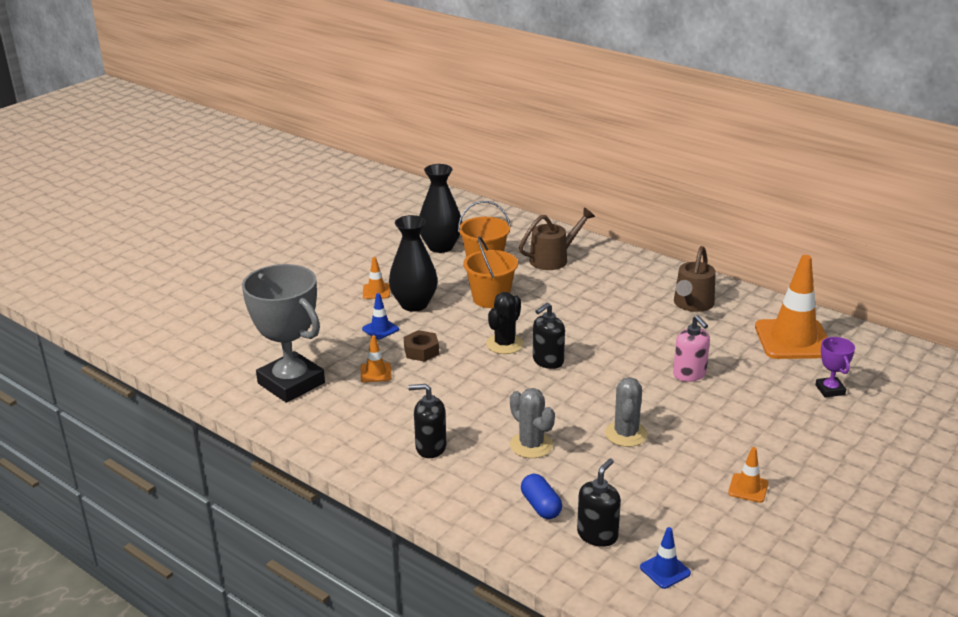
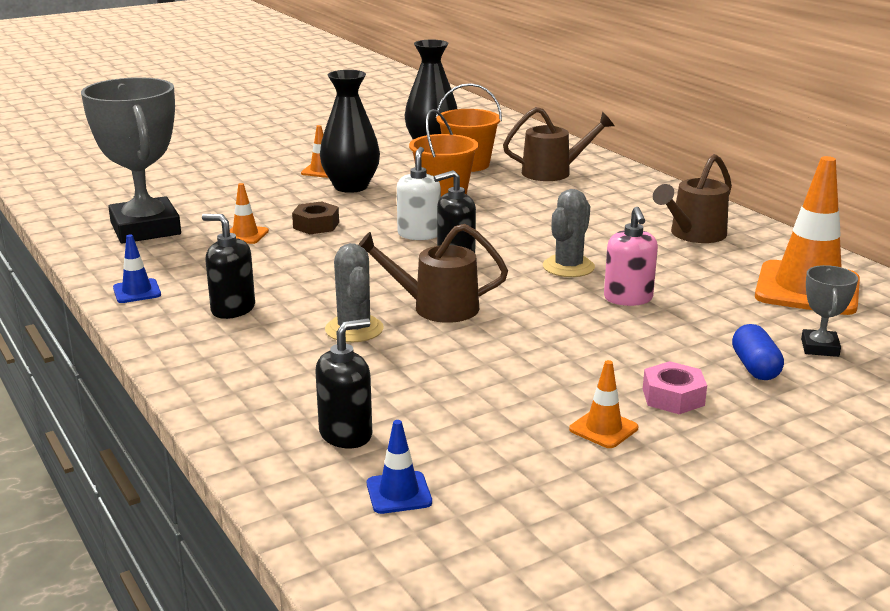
camera: 20 degrees right, 5 degrees down
blue traffic cone [362,293,399,340] -> blue traffic cone moved to [113,235,161,303]
black cactus [486,292,524,354] -> white soap dispenser [397,147,441,240]
blue capsule [521,474,562,519] -> blue capsule moved to [732,324,784,380]
grey cactus [605,377,648,447] -> grey cactus moved to [543,189,595,277]
purple trophy [815,337,855,397] -> grey trophy [801,265,858,357]
none -> brown watering can [358,224,508,323]
none -> pink nut [643,361,707,414]

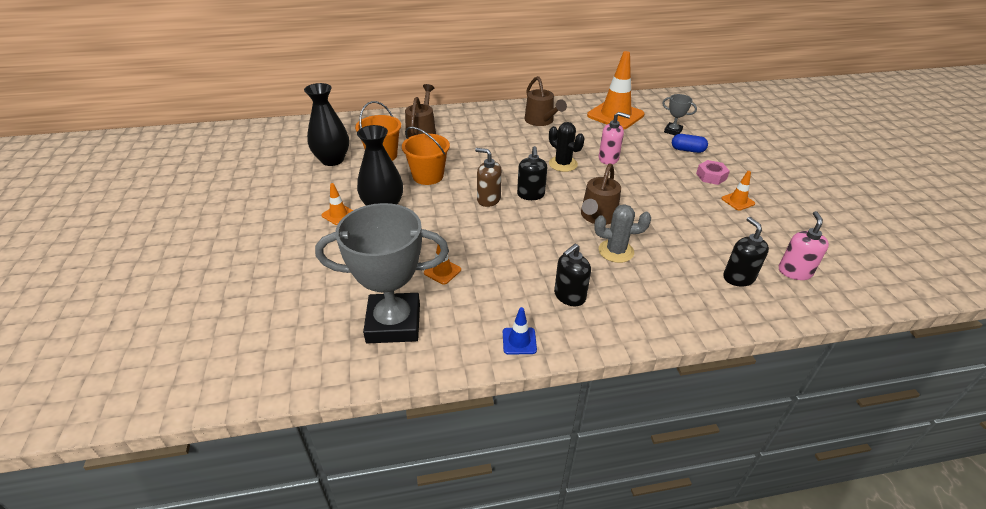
camera: 70 degrees left, 15 degrees up
brown nut [292,201,339,234] -> none
blue traffic cone [367,420,432,514] -> pink soap dispenser [779,211,829,280]
white soap dispenser [397,147,441,240] -> brown soap dispenser [475,148,502,207]
grey cactus [543,189,595,277] -> black cactus [549,122,585,172]

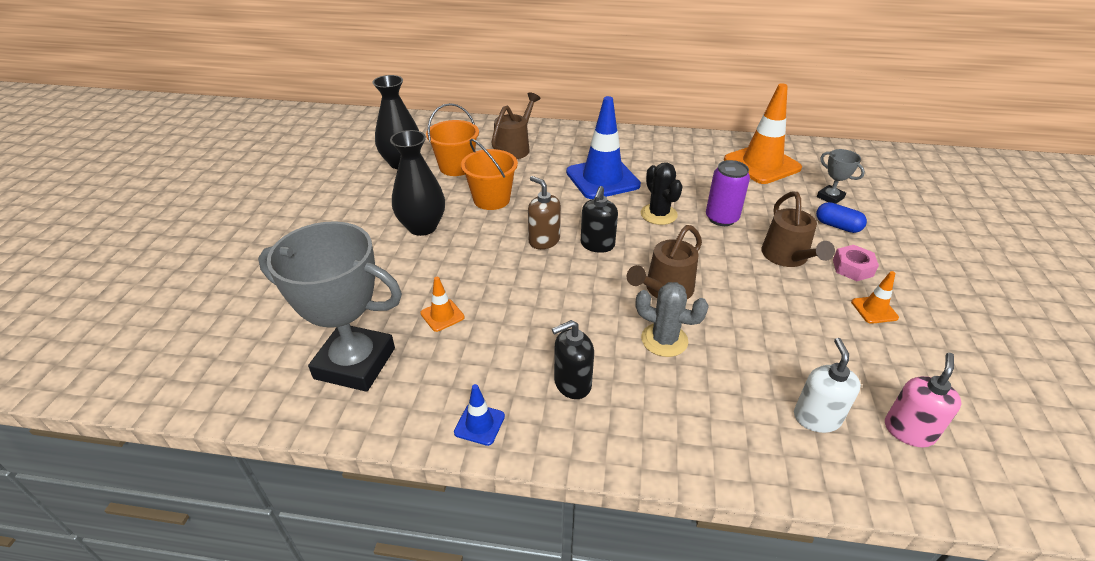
camera: 20 degrees right, 0 degrees up
orange traffic cone [321,183,353,225] -> none
brown watering can [525,76,567,126] -> brown watering can moved to [761,191,835,267]
pink soap dispenser [599,112,630,165] -> purple can [706,160,750,226]
black soap dispenser [723,217,769,287] -> white soap dispenser [794,338,861,433]
none -> blue traffic cone [566,96,641,199]

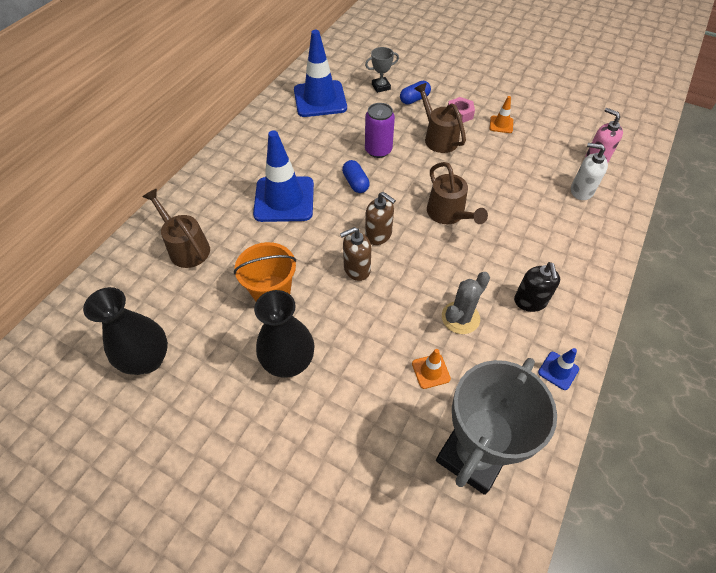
camera: 70 degrees left, 15 degrees up
orange bucket [426,103,479,176] -> none
black soap dispenser [581,186,618,253] -> brown soap dispenser [365,192,396,245]
grey cactus [636,282,709,357] -> grey cactus moved to [442,272,490,334]
black cactus [641,163,683,225] -> blue capsule [342,160,370,193]
orange traffic cone [724,83,802,184] -> blue traffic cone [294,30,347,117]
brown watering can [761,191,835,267] -> brown watering can turned 135 degrees counterclockwise [414,83,466,153]

